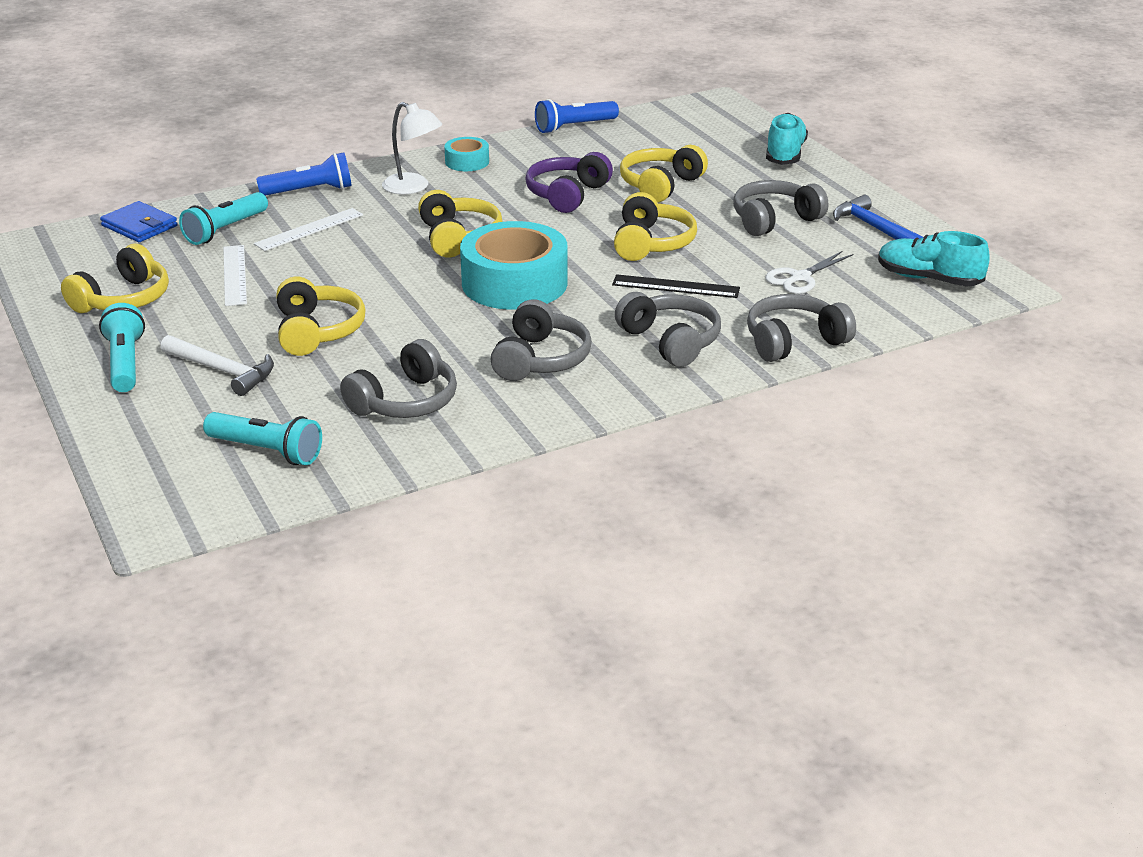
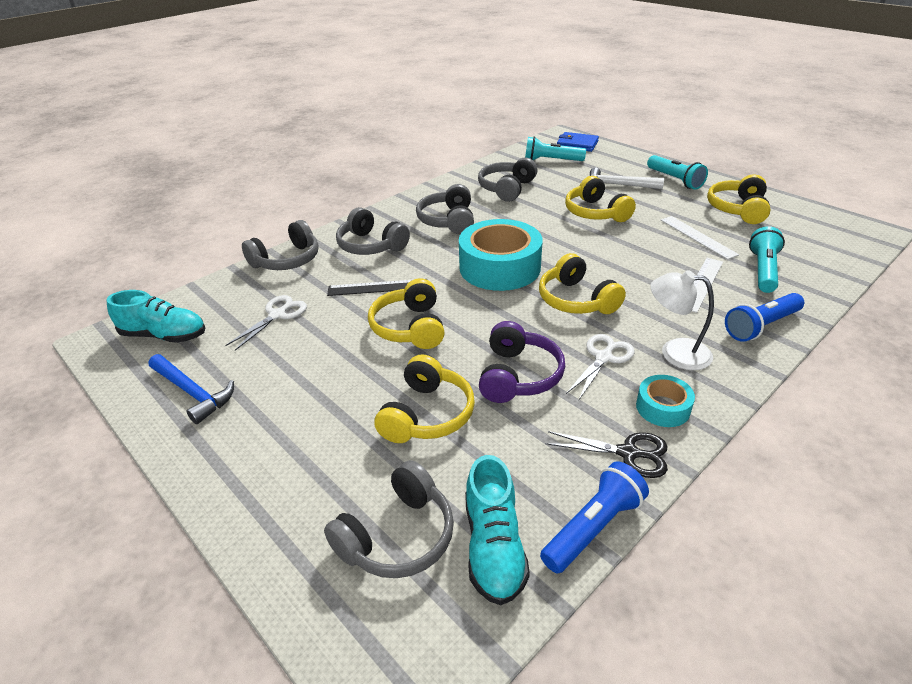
camera: 165 degrees right, 5 degrees up
blue wallet [100,201,177,242] -> blue wallet moved to [557,132,599,152]
grey headphones [733,180,828,236] -> grey headphones moved to [324,460,454,578]
turquoise shoe [766,113,808,165] -> turquoise shoe moved to [465,455,530,605]
none -> black scissors [546,431,668,478]
none -> white scissors [566,334,634,400]

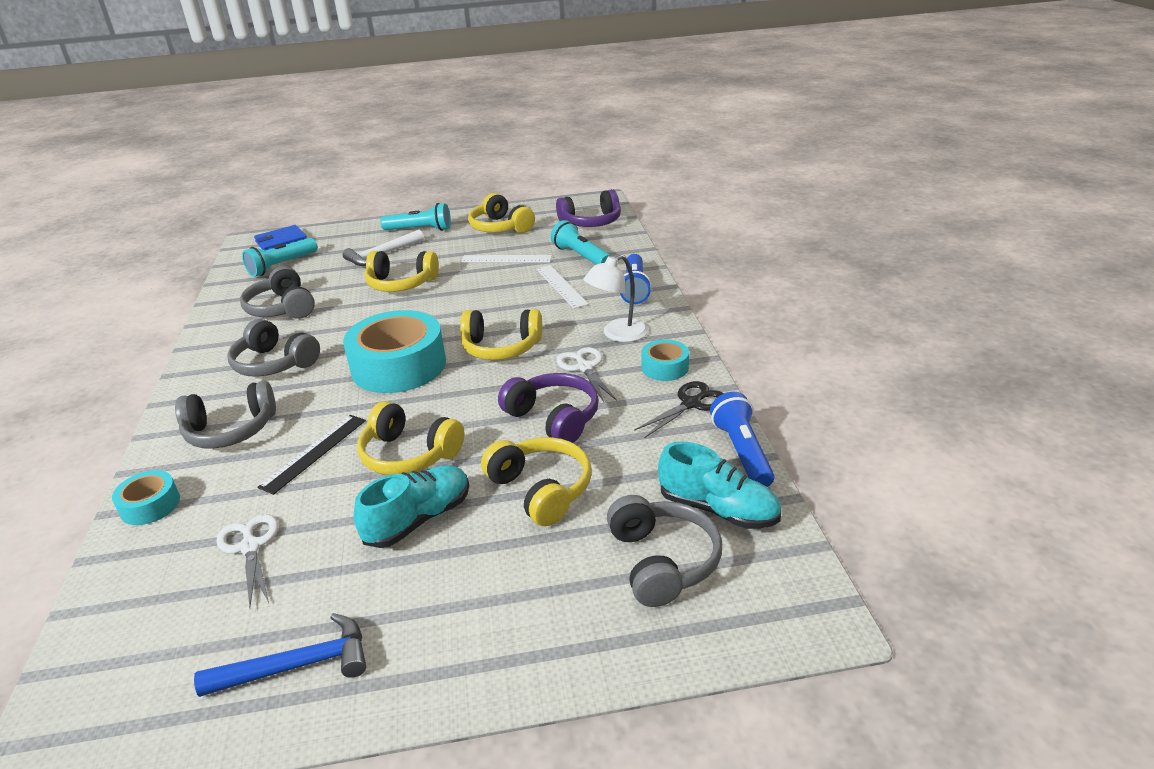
camera: 55 degrees left, 5 degrees down
turquoise shoe [107,290,205,343] -> turquoise shoe moved to [354,465,469,548]
grey headphones [242,220,319,270] -> turquoise tape [112,470,180,525]
none -> purple headphones [556,189,621,227]

